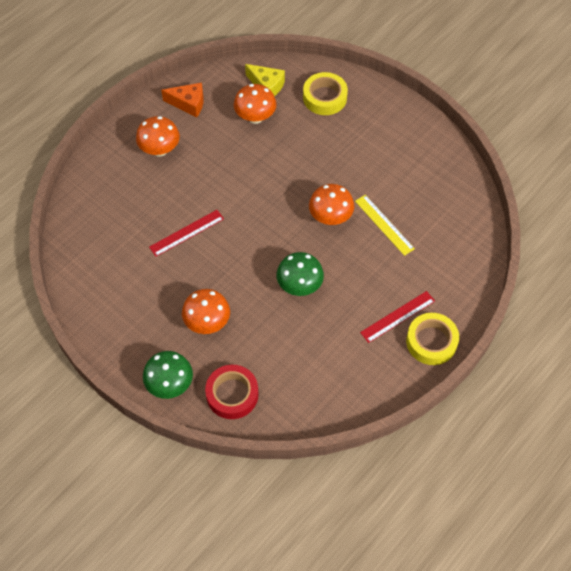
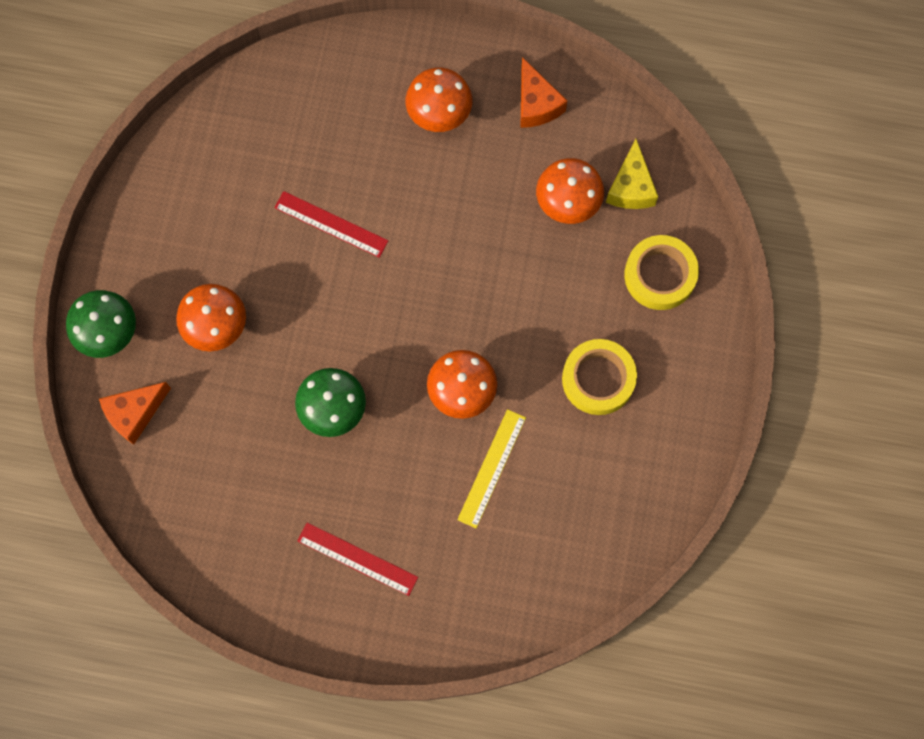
camera: 60 degrees right, 15 degrees up
red tape [205,365,259,419] -> orange cheese [99,382,171,445]
yellow tape [406,313,459,365] -> yellow tape moved to [562,339,637,415]

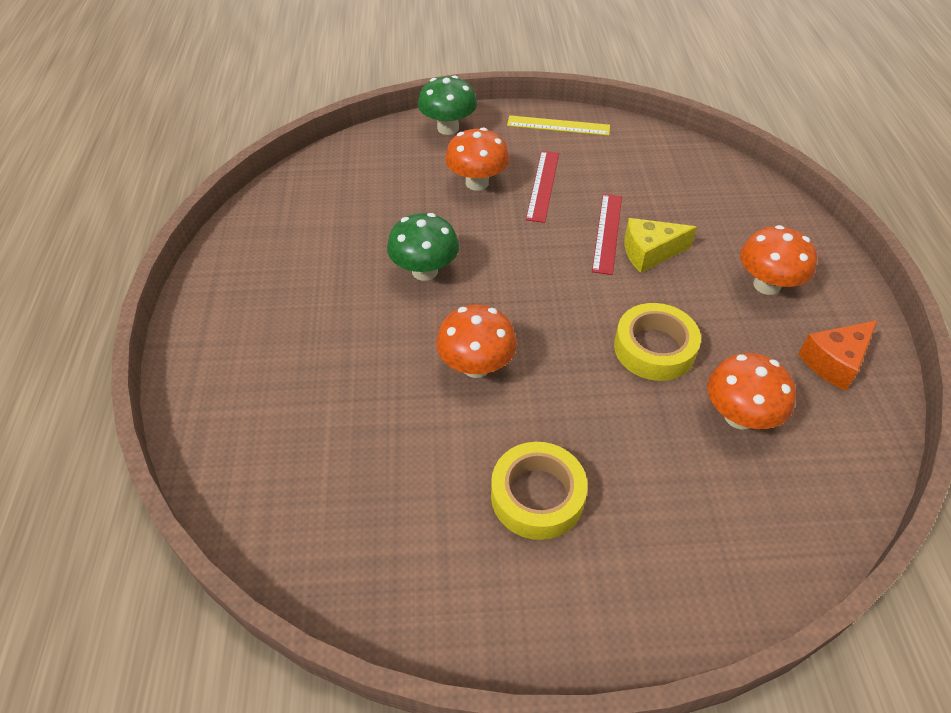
camera: 75 degrees right, 25 degrees down
orange cheese [99,382,171,445] -> none
red ruler [298,522,418,596] -> red ruler moved to [526,151,559,223]
yellow ruler [457,409,526,528] -> yellow ruler moved to [507,115,610,136]
yellow cheese [606,139,658,209] -> yellow cheese moved to [624,218,697,273]
yellow tape [624,235,699,310] -> yellow tape moved to [614,303,701,381]

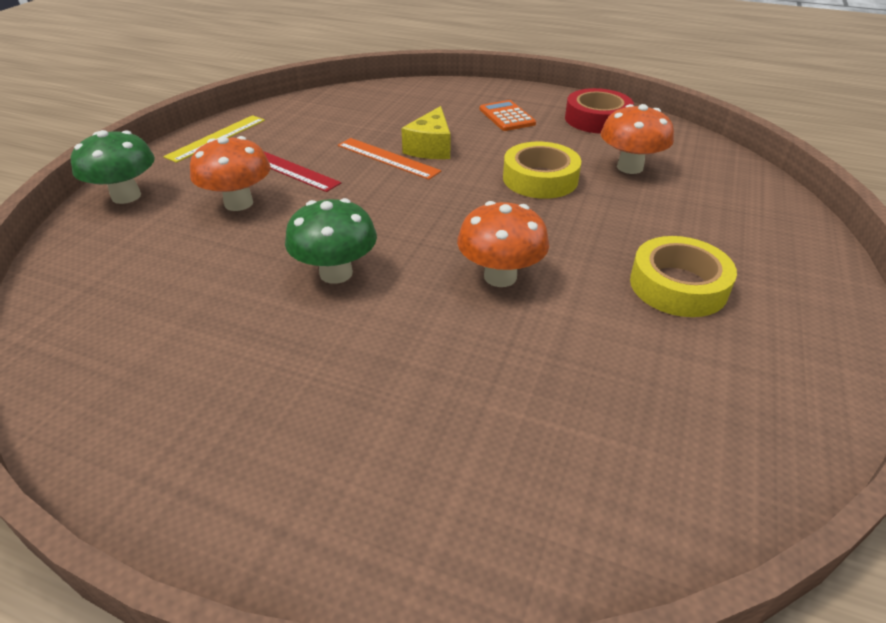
camera: 65 degrees left, 10 degrees down
red ruler [592,194,622,275] -> orange ruler [338,138,441,180]
orange mushroom [740,225,817,295] -> orange calculator [480,100,536,131]
orange cheese [798,320,877,391] -> red tape [565,88,634,134]

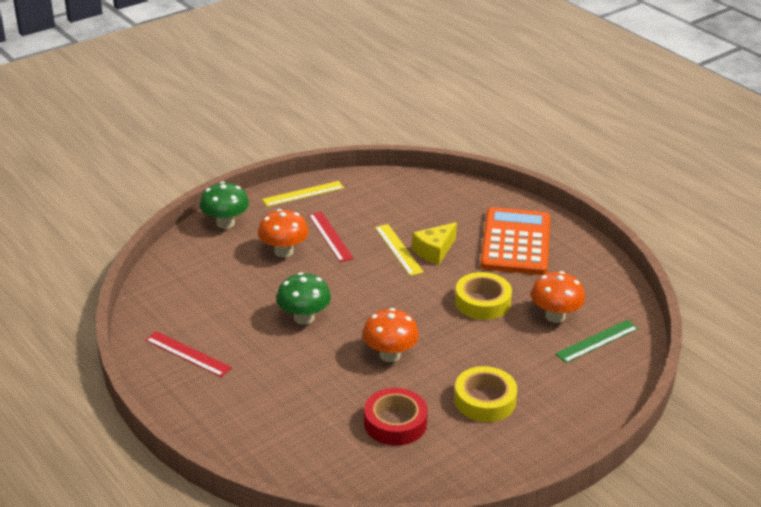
camera: 30 degrees right, 5 degrees down
orange ruler [338,138,441,180] -> yellow ruler [375,224,424,276]
orange calculator [480,100,536,131] -> orange calculator [480,207,550,275], size x2.14
red tape [565,88,634,134] -> red tape moved to [364,388,428,446]
none -> red ruler [145,331,232,377]
none -> green ruler [555,320,639,363]

